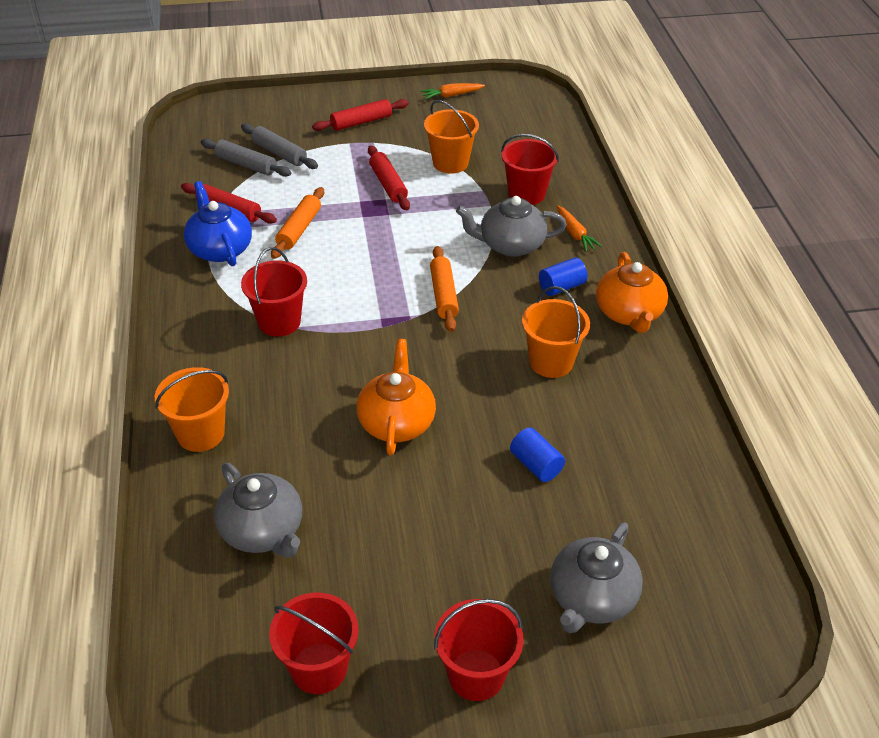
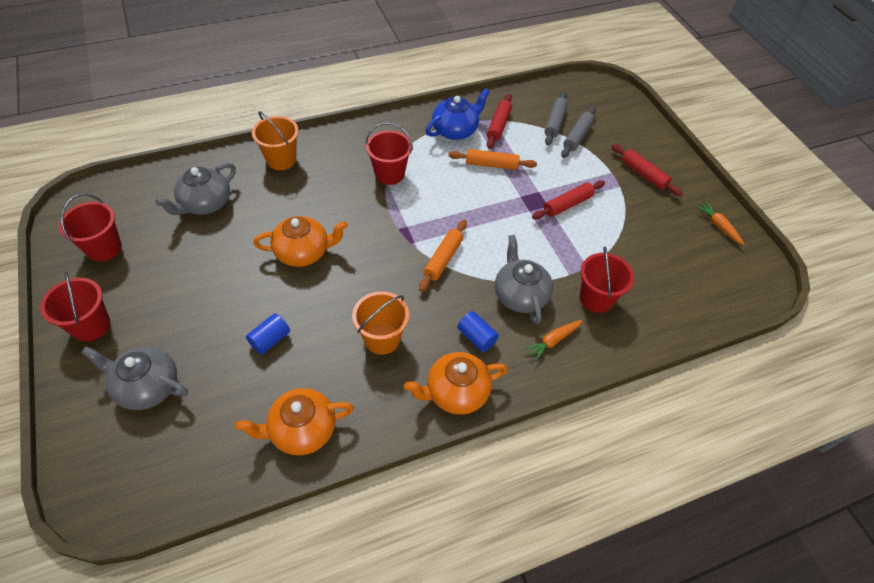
camera: 75 degrees right, 10 degrees up
orange bucket [424,100,479,174] -> none
orange rolling pin [430,246,459,332] -> orange rolling pin turned 45 degrees counterclockwise [419,220,467,292]
none -> orange teapot [235,388,354,455]

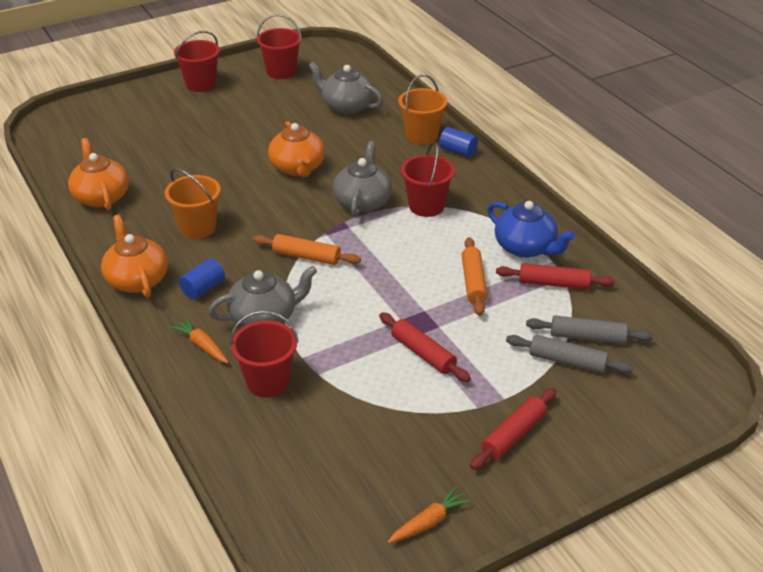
camera: 85 degrees right, 15 degrees down
grey teapot [81,347,188,410] -> grey teapot moved to [333,141,392,217]
blue cylinder [246,313,290,355] -> blue cylinder moved to [439,127,478,158]

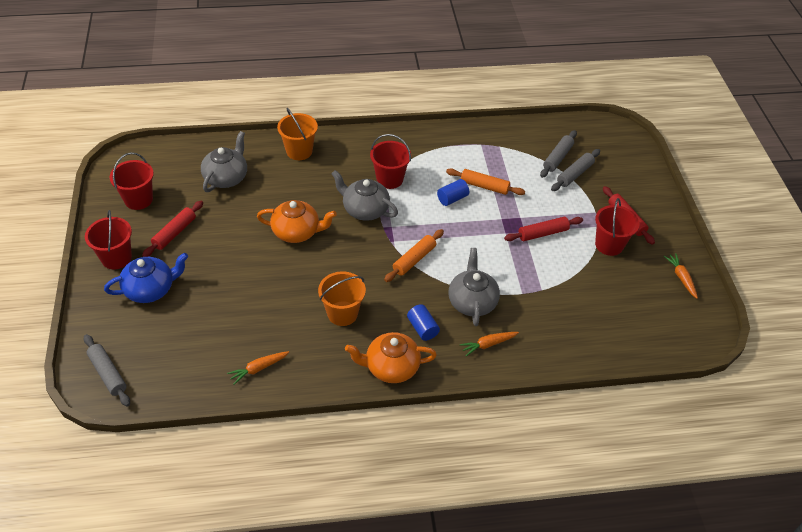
camera: 70 degrees left, 10 degrees up
orange teapot [68,138,129,210] -> orange carrot [227,351,289,385]
red bucket [230,311,299,397] -> red bucket moved to [595,198,639,256]
grey teapot [308,62,383,114] -> grey teapot turned 150 degrees clockwise [201,131,247,192]
blue cylinder [439,127,478,158] -> blue cylinder moved to [437,179,469,206]
blue teapot [487,201,575,258] -> blue teapot moved to [104,253,188,303]
red rolling pin [496,263,615,289] -> red rolling pin moved to [142,201,203,257]
none -> grey rolling pin [84,334,130,407]

